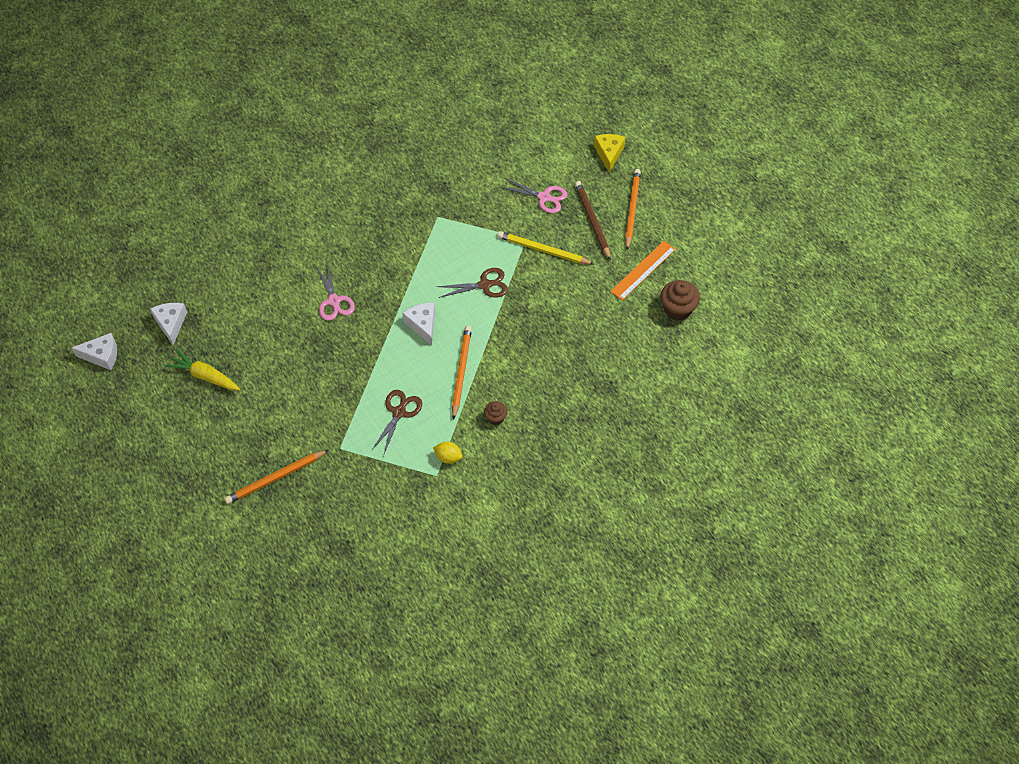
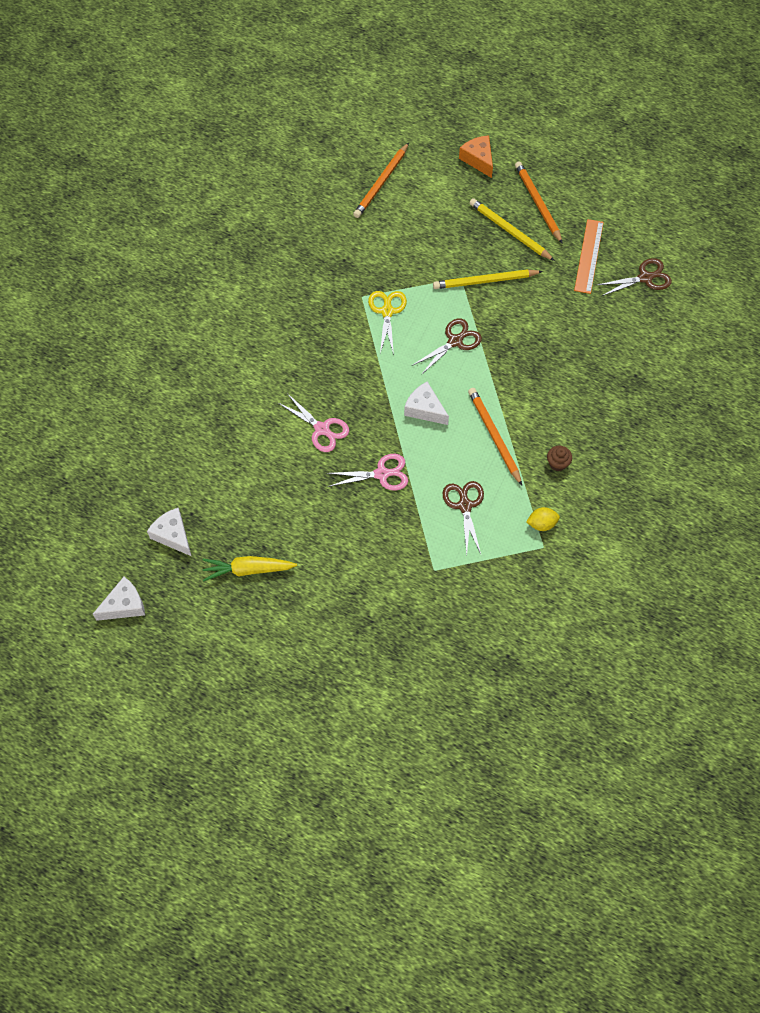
camera: 30 degrees left, 5 degrees up
orange pencil [225,450,328,504] -> orange pencil moved to [353,143,409,218]
pink scissors [500,178,567,213] -> pink scissors moved to [326,454,408,491]
brown pencil [575,181,611,261] -> yellow pencil [469,198,555,261]
yellow cheese [594,134,626,172] -> orange cheese [459,135,493,178]
brown cupcake [660,280,700,321] -> brown scissors [597,258,672,296]
none -> yellow scissors [368,291,407,355]

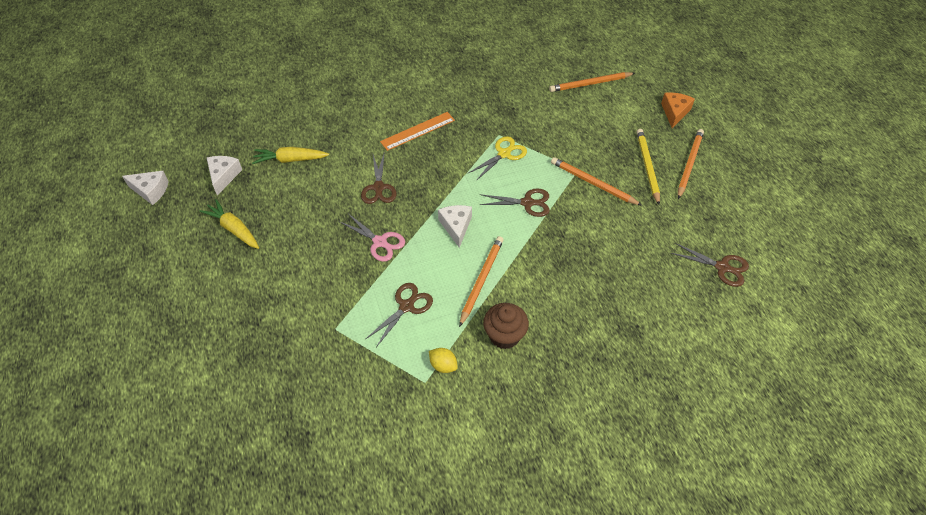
camera: 45 degrees right, 10 degrees down
pink scissors [277,393,349,452] -> brown scissors [361,152,397,204]
yellow pencil [433,269,543,289] -> orange pencil [551,157,642,206]
brown cupcake [547,446,572,471] -> brown cupcake [483,303,529,349], size x1.76
orange ruler [574,219,604,294] -> orange ruler moved to [380,112,455,151]
none -> yellow carrot [252,147,329,164]

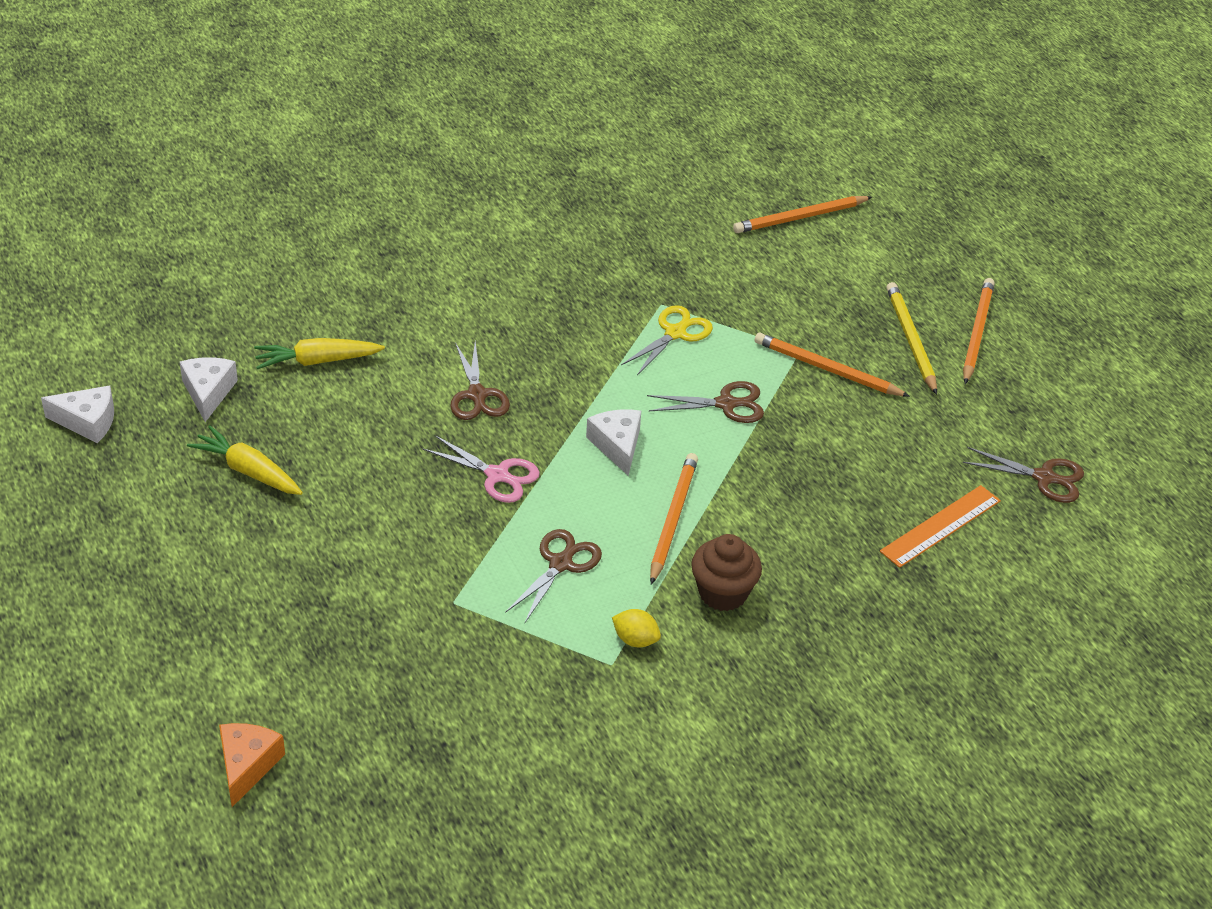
camera: 10 degrees left, 10 degrees down
orange ruler [380,112,455,151] -> orange ruler moved to [880,485,1001,568]
orange cheese [661,92,695,128] -> orange cheese moved to [219,723,285,807]

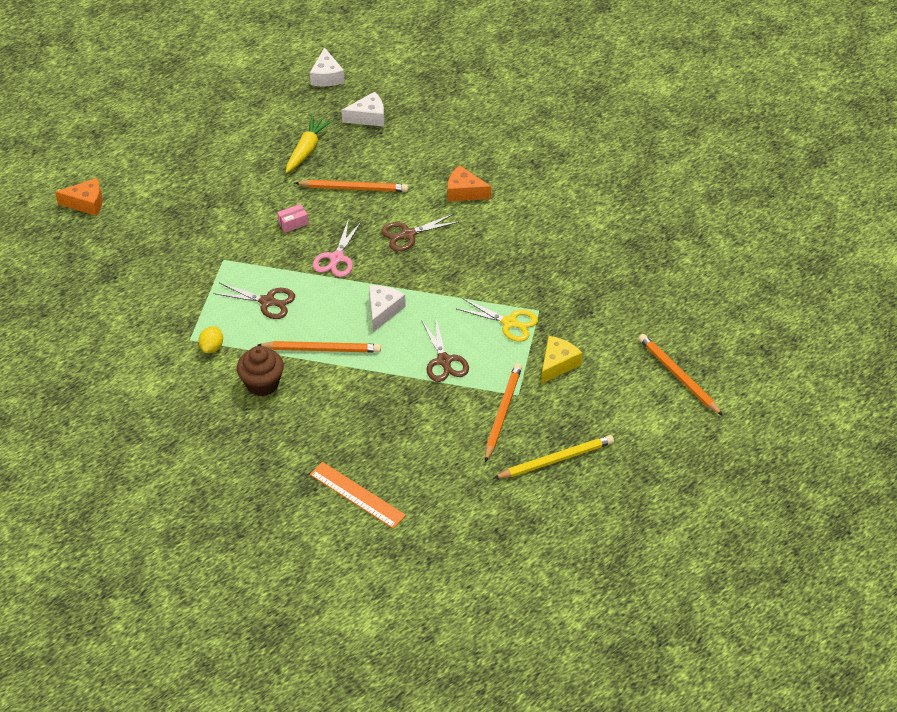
camera: 80 degrees right, 5 degrees up
yellow carrot [254,338,385,369] -> none
white cheese [586,409,641,476] -> white cheese turned 45 degrees counterclockwise [369,285,406,332]
orange pencil [963,278,995,384] -> orange pencil moved to [295,180,408,192]
brown scissors [963,447,1084,503] -> none
none -> pink box [277,204,309,233]
none -> orange cheese [447,165,491,202]
none -> yellow cheese [541,336,582,384]

